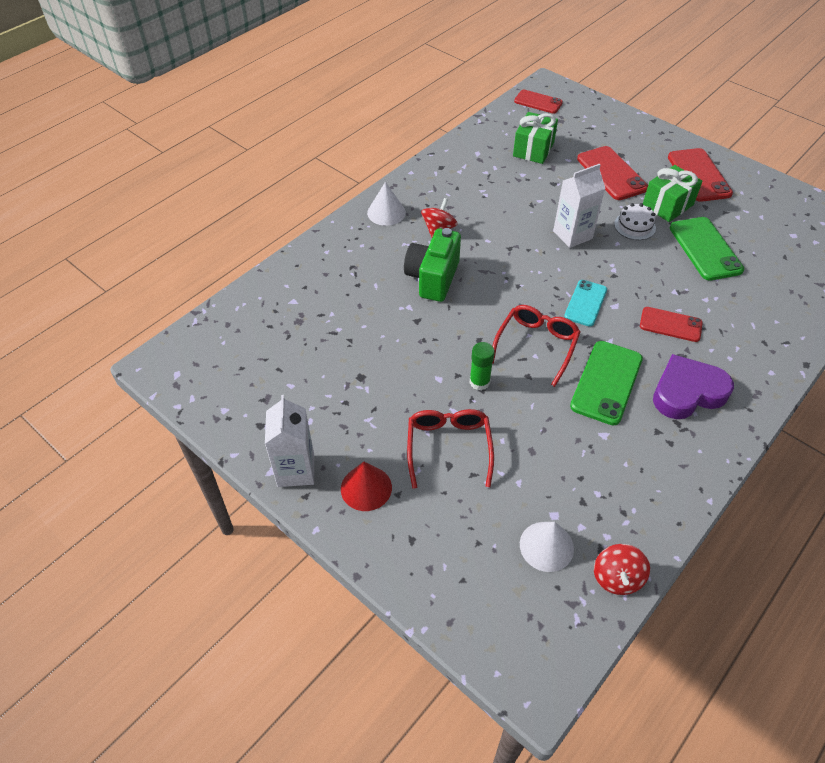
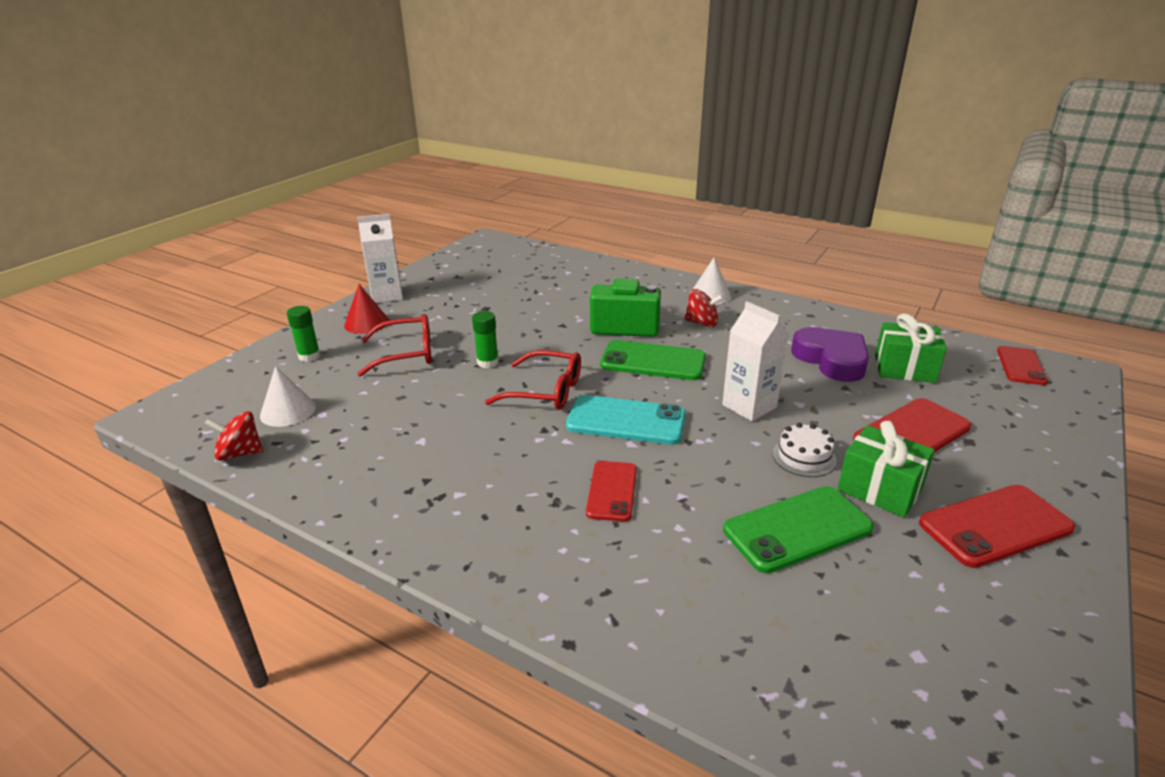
camera: 80 degrees right, 20 degrees down
turquoise phone [564,280,607,327] -> turquoise phone [566,395,686,445], size x1.54
green phone [570,341,643,425] -> green phone moved to [600,340,706,380]
purple heart [653,354,734,419] -> purple heart moved to [791,327,869,382]
none -> green glue stick [287,306,321,362]

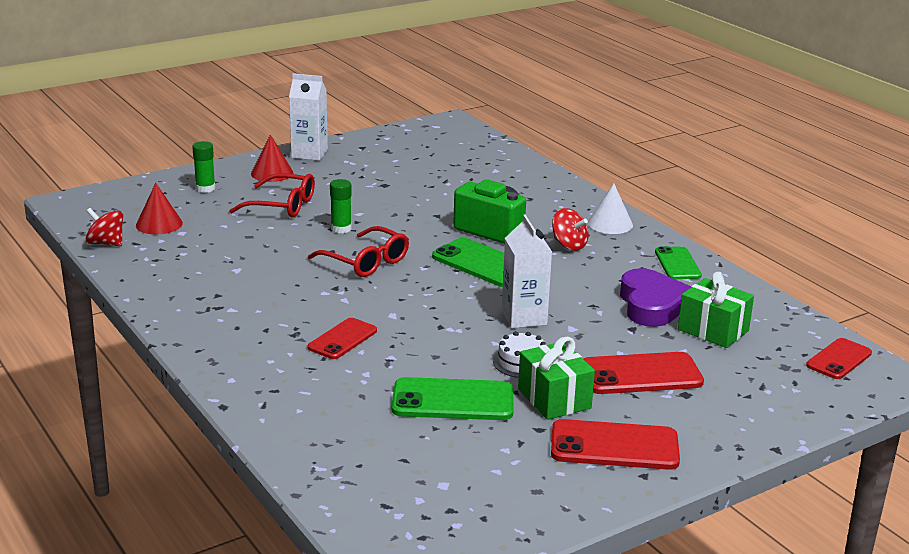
camera: 25 degrees right, 5 degrees down
white cone [260,366,316,427] -> red cone [136,183,183,234]
turquoise phone [566,395,686,445] -> none
none -> green phone [655,246,702,279]

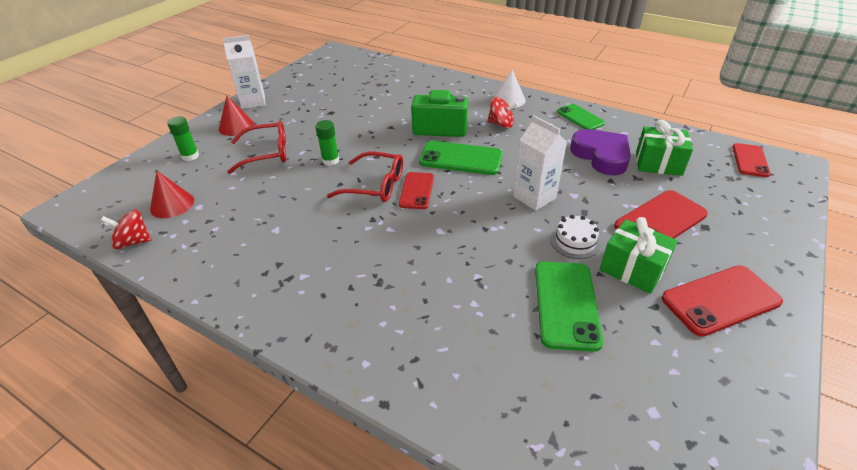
camera: 25 degrees left, 15 degrees up
red phone [308,318,377,359] -> red phone moved to [399,172,434,209]
green phone [392,377,513,420] -> green phone turned 60 degrees counterclockwise [535,262,603,352]

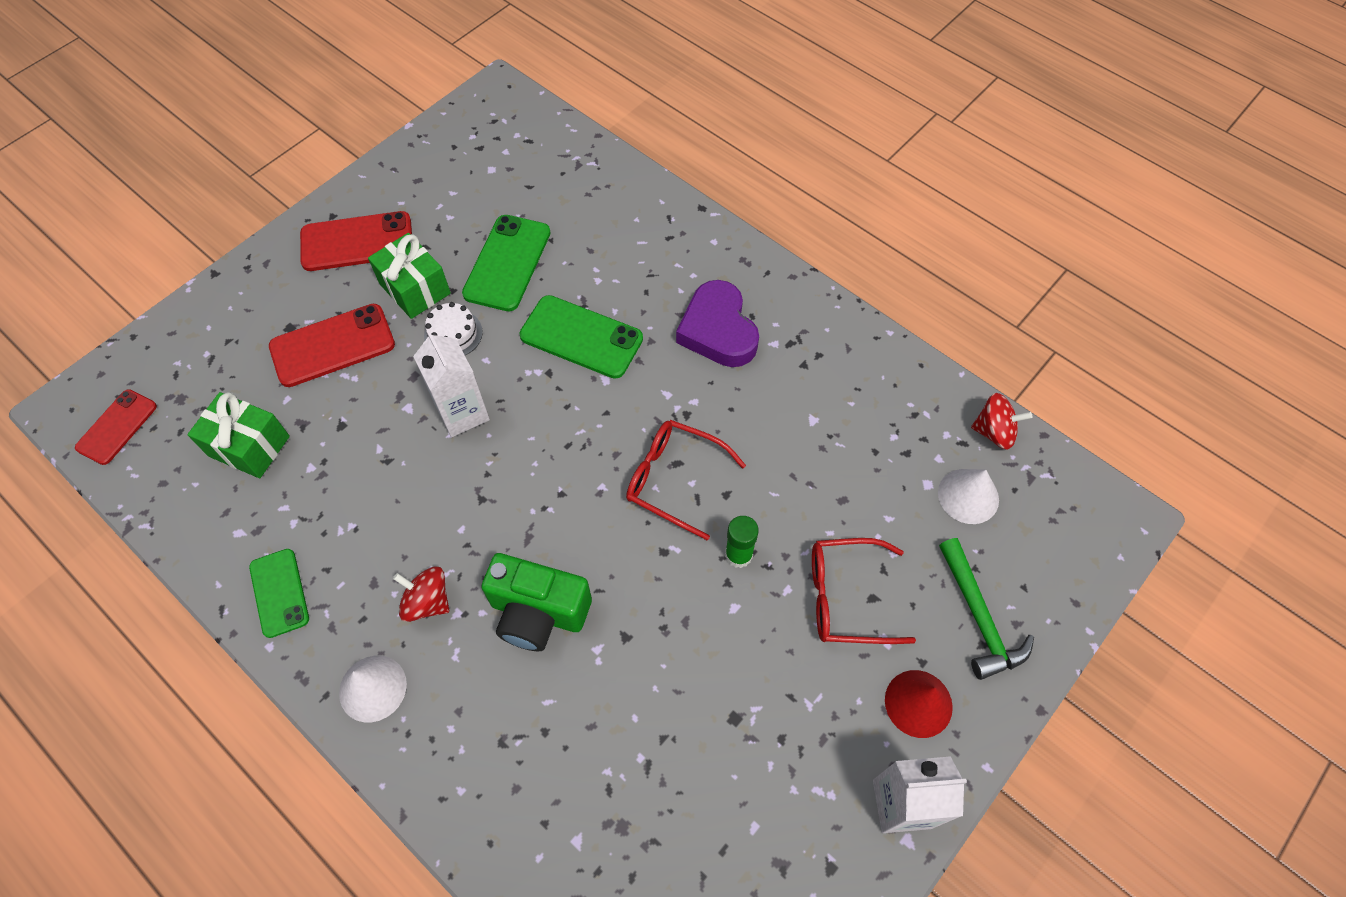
camera: 170 degrees left, 20 degrees up
red cone [150,171,194,218] -> white cone [938,469,999,524]
green glue stick [167,116,199,161] -> green hammer [939,538,1034,680]
red phone [399,172,434,209] -> none
green phone [419,141,503,175] -> green phone moved to [520,295,643,379]
purple heart [570,129,631,175] -> purple heart moved to [676,280,759,367]

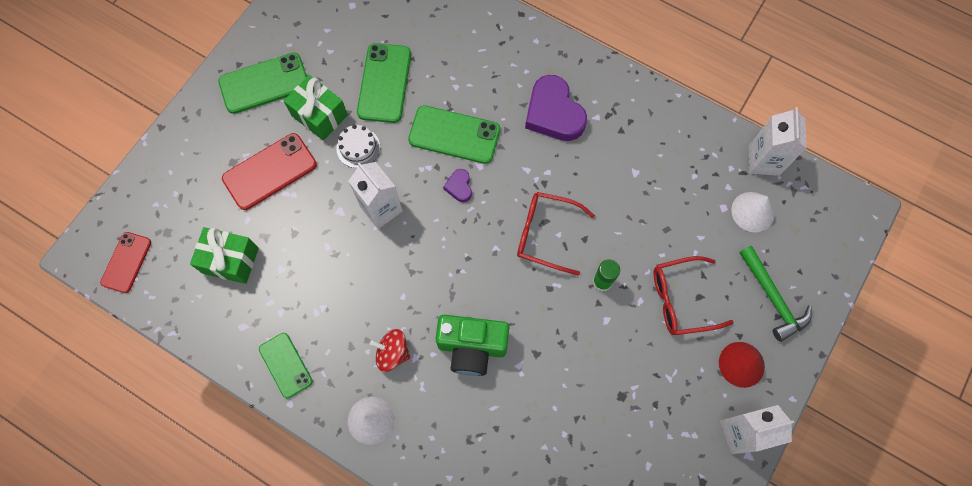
camera: 10 degrees left, 10 degrees up
red phone [300,211,412,271] -> green phone [218,53,307,114]
red spinning top [971,393,1032,450] -> white carton [749,107,806,176]
none -> purple heart [443,169,472,202]

